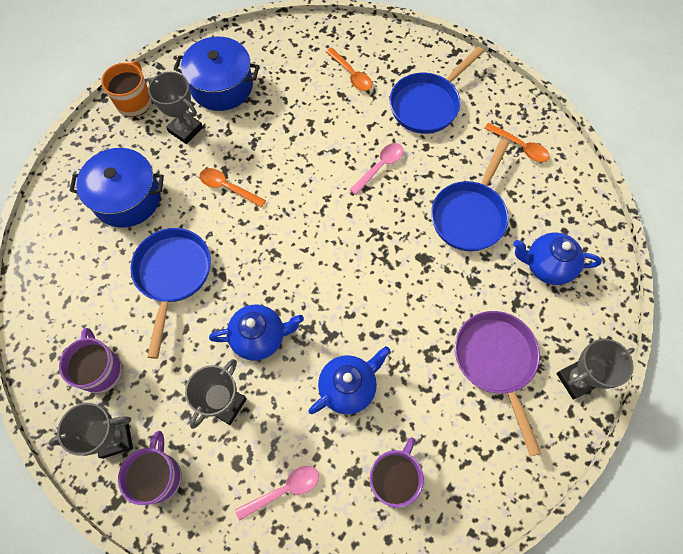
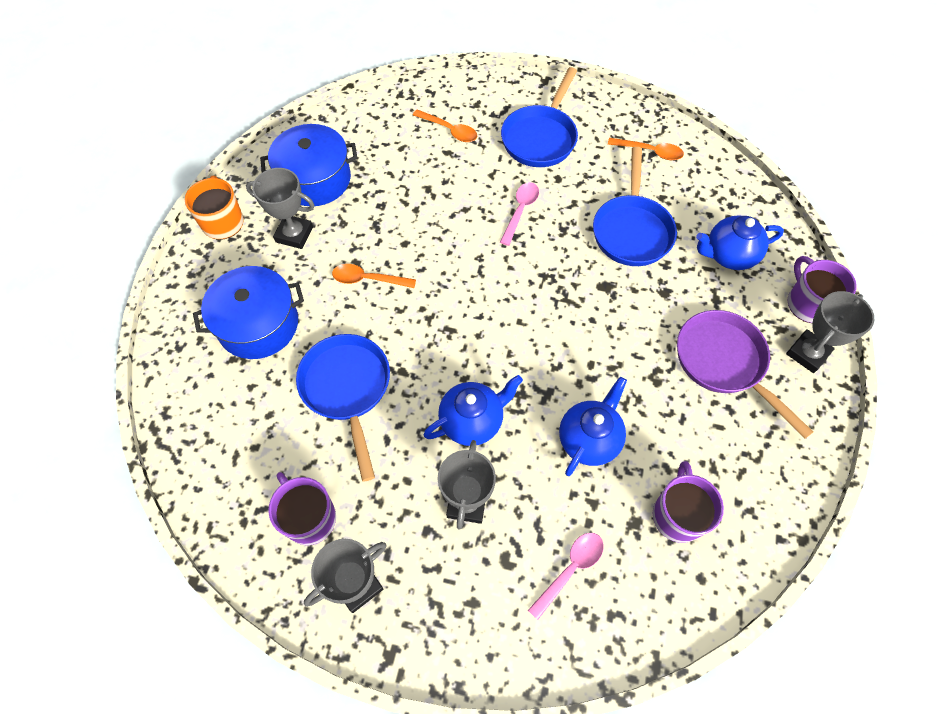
camera: 20 degrees left, 5 degrees down
purple mug [118,431,182,505] -> purple mug moved to [788,256,857,323]

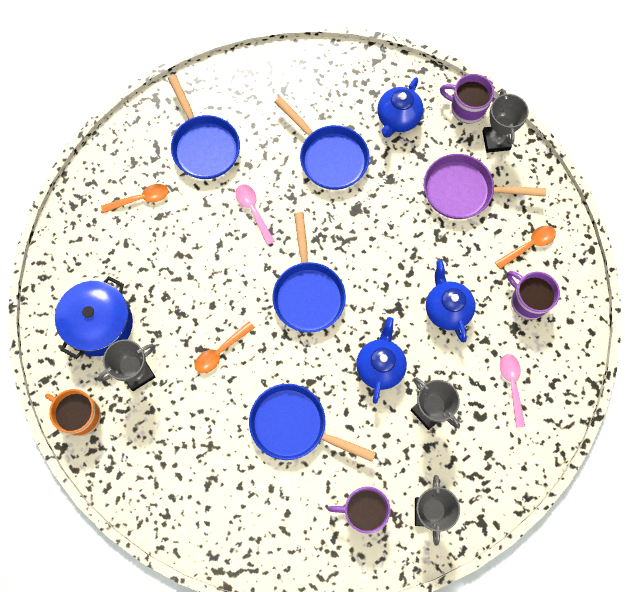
camera: 50 degrees left, 10 degrees up
blue pot [193,266,304,359] -> none
orange spoon [608,138,684,160] -> orange spoon moved to [495,225,556,269]
none -> blue pan [273,212,346,333]

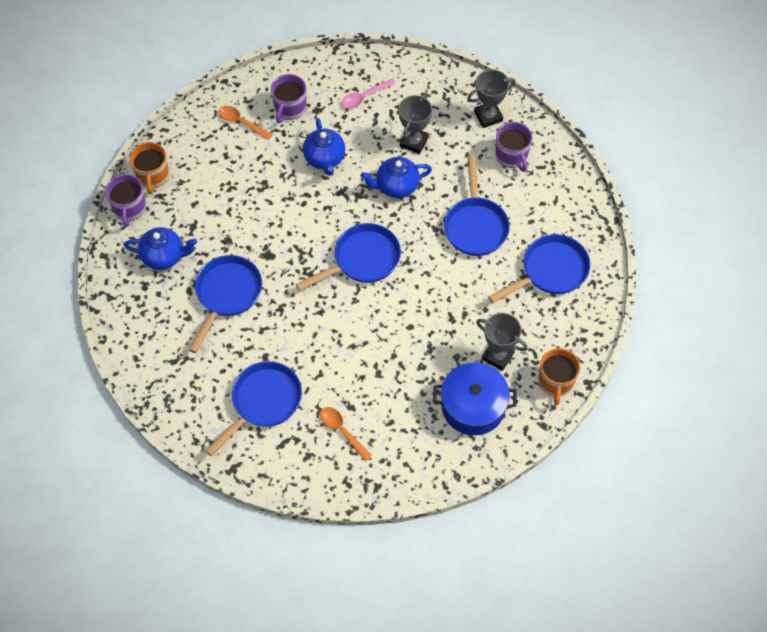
camera: 115 degrees left, 10 degrees down
orange spoon [195,321,255,373] -> none
pink spoon [235,184,275,245] -> none
purple pan [424,154,546,219] -> none
blue teapot [426,260,476,342] -> blue teapot turned 60 degrees counterclockwise [303,118,345,176]
grey trophy [482,89,529,153] -> orange mug [130,142,169,194]
none -> blue pan [488,234,590,303]

